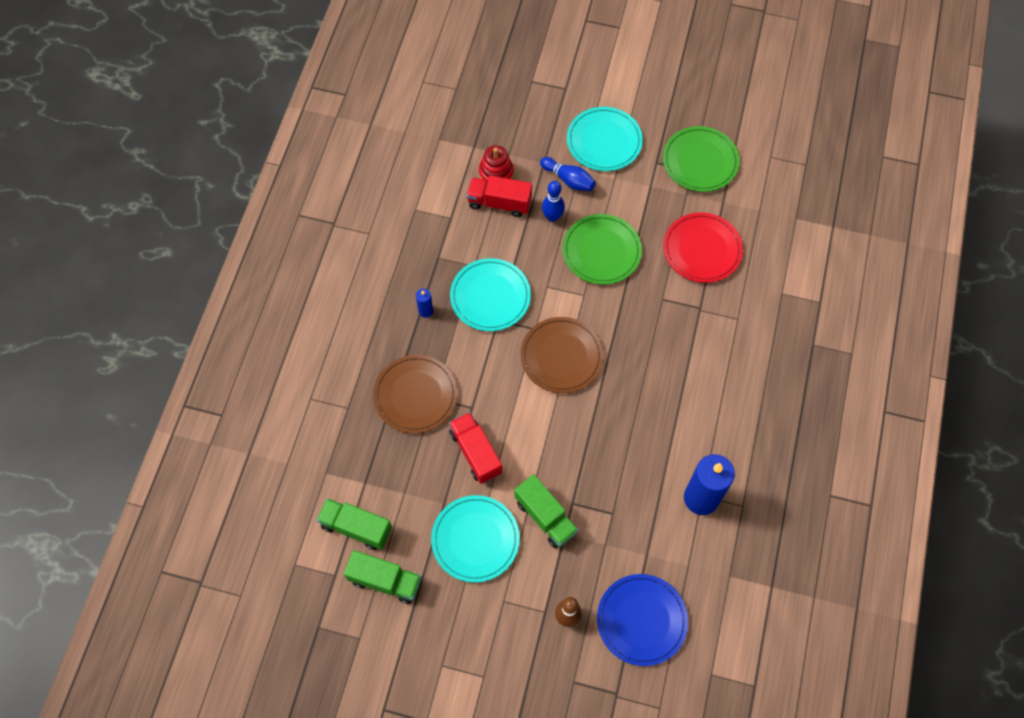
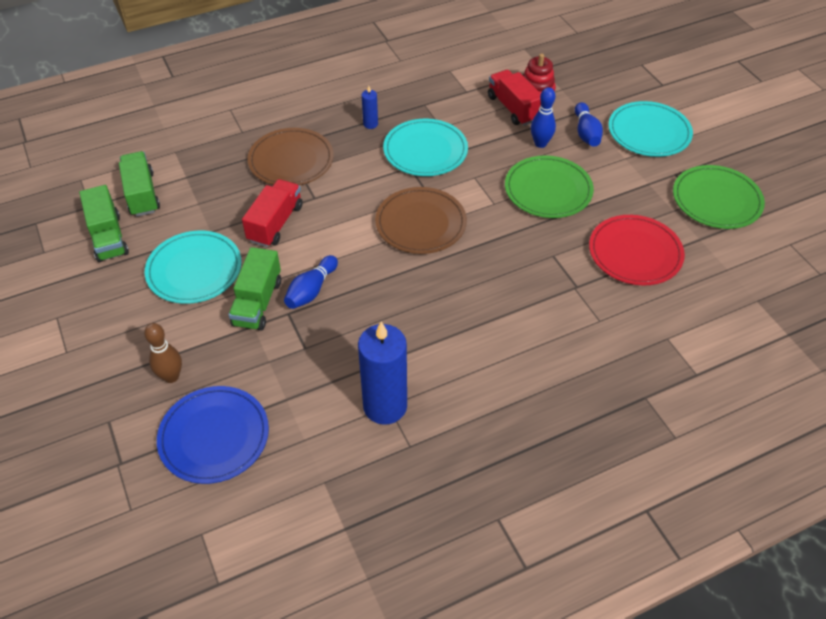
camera: 50 degrees right, 15 degrees down
none -> blue bowling pin [284,255,338,309]

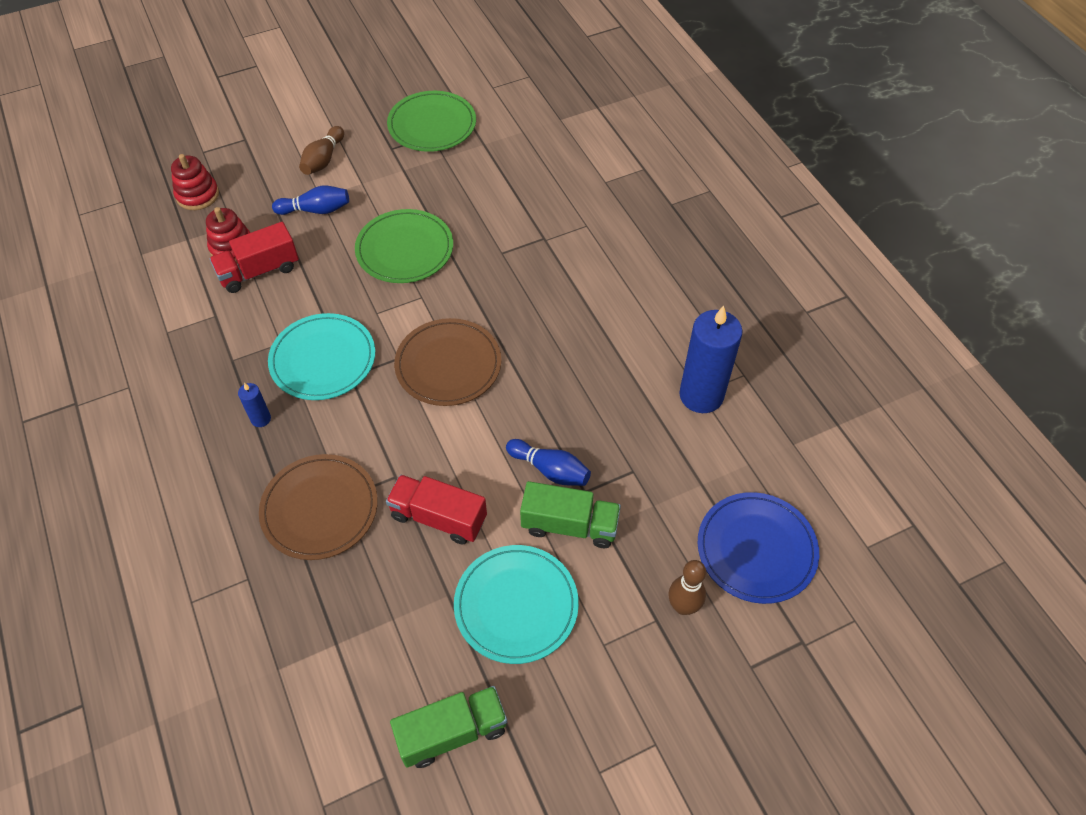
camera: 90 degrees left, 5 degrees up
green truck [119,151,160,217] -> none
blue bowling pin [531,87,556,148] -> none
red plate [589,215,685,286] -> none
turquoise plate [608,101,693,157] -> brown bowling pin [299,126,344,175]
none -> red stacking toy [171,154,219,210]

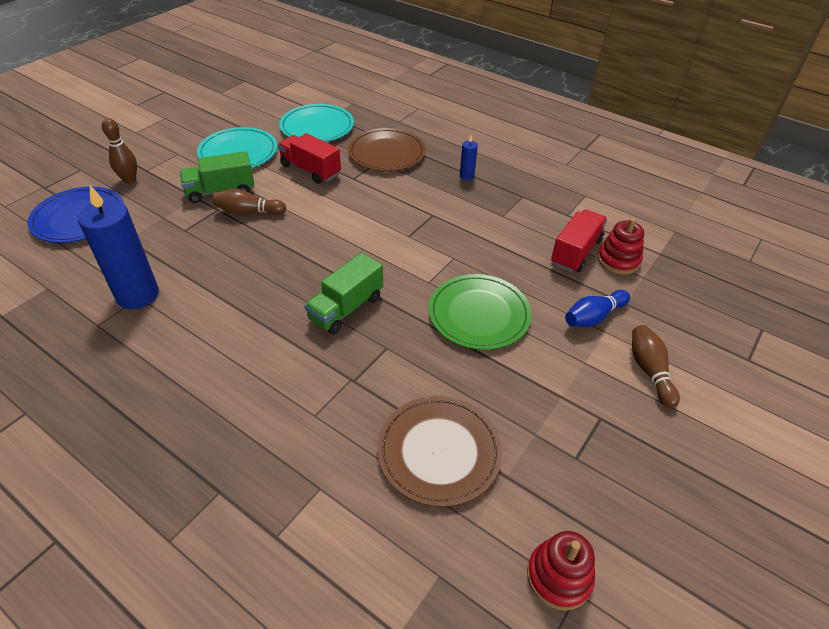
camera: 150 degrees right, 10 degrees down
red stacking toy [171,154,219,210] -> red stacking toy moved to [527,531,595,611]
turquoise plate [268,313,375,400] -> turquoise plate moved to [279,104,354,142]
red truck [386,475,487,544] -> red truck turned 135 degrees counterclockwise [278,133,341,184]
green plate [387,91,476,152] -> none
green truck [390,686,507,768] -> green truck moved to [304,252,383,335]
brown plate [394,318,501,406] -> brown plate moved to [377,396,502,507]
blue bowling pin [506,439,591,486] -> brown bowling pin [213,189,286,215]

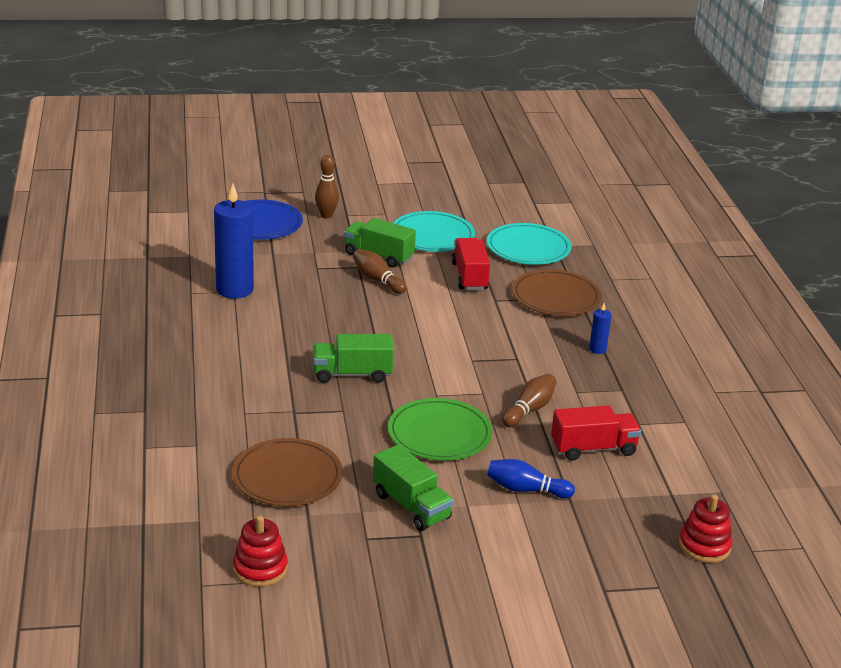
camera: 45 degrees right, 15 degrees down
red stacking toy [598,218,644,274] -> red stacking toy moved to [679,494,733,563]
brown bowling pin [632,325,680,408] -> brown bowling pin moved to [502,374,557,427]
none -> green truck [373,444,453,531]

